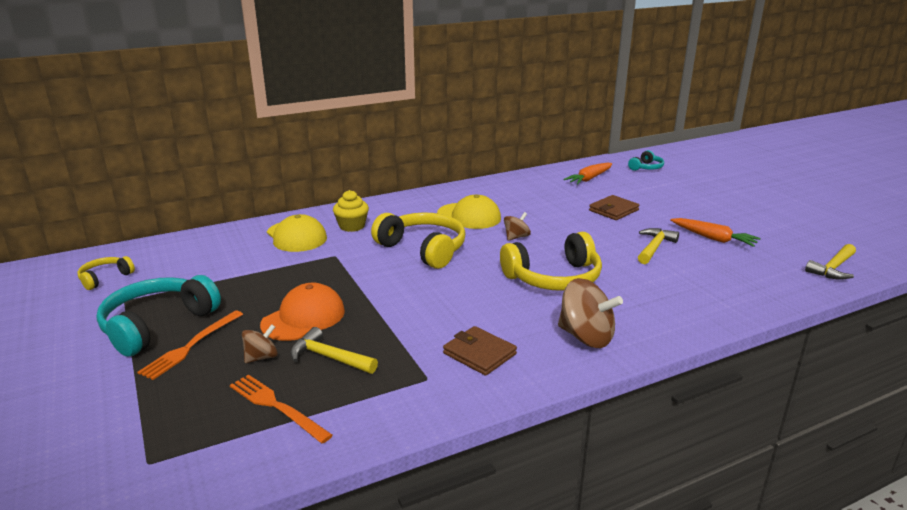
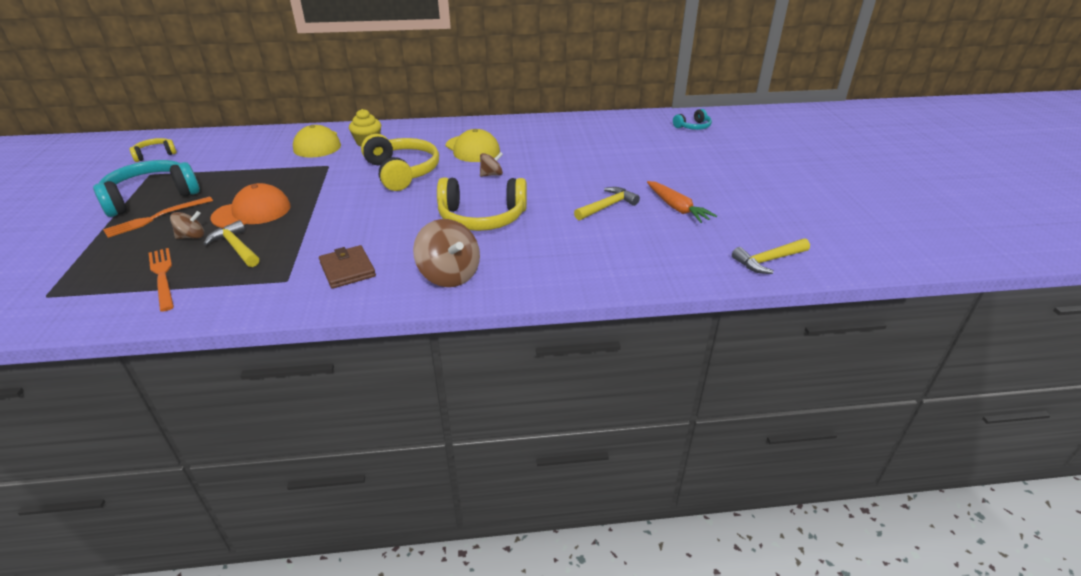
camera: 20 degrees right, 10 degrees up
orange carrot [563,162,612,184] -> none
brown wallet [589,195,640,220] -> none

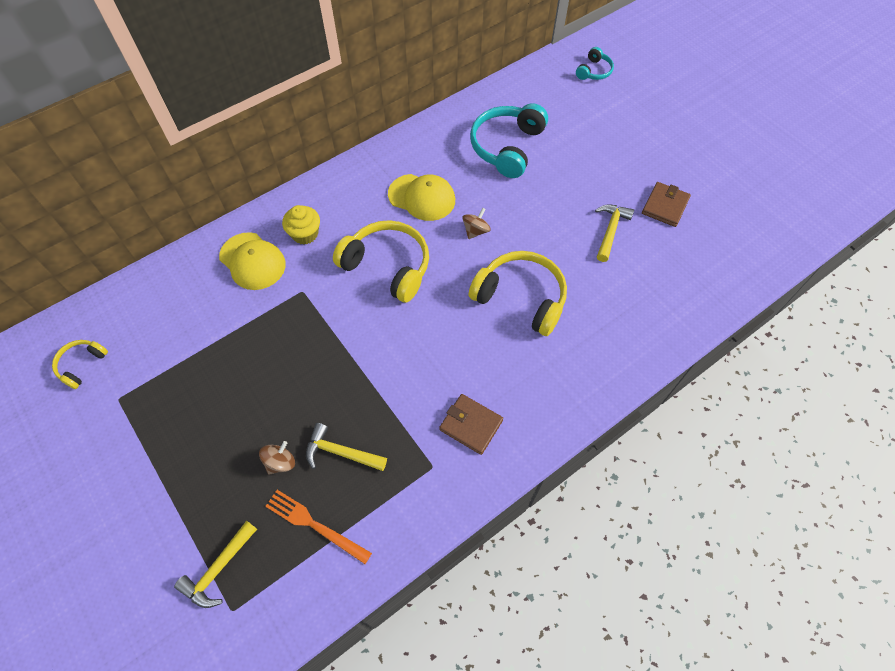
camera: 30 degrees left, 25 degrees up
turquoise headphones [93,160,200,217] -> turquoise headphones moved to [470,103,548,178]
orange fork [103,196,213,238] -> none
orange cap [211,183,291,228] -> none
brown spinning top [413,219,480,287] -> none
yellow headphones [437,177,527,231] -> yellow headphones turned 120 degrees counterclockwise [469,251,567,336]
orange carrot [647,181,717,223] -> brown wallet [642,182,691,227]
yellow hammer [732,238,810,274] -> yellow hammer moved to [174,520,257,608]

